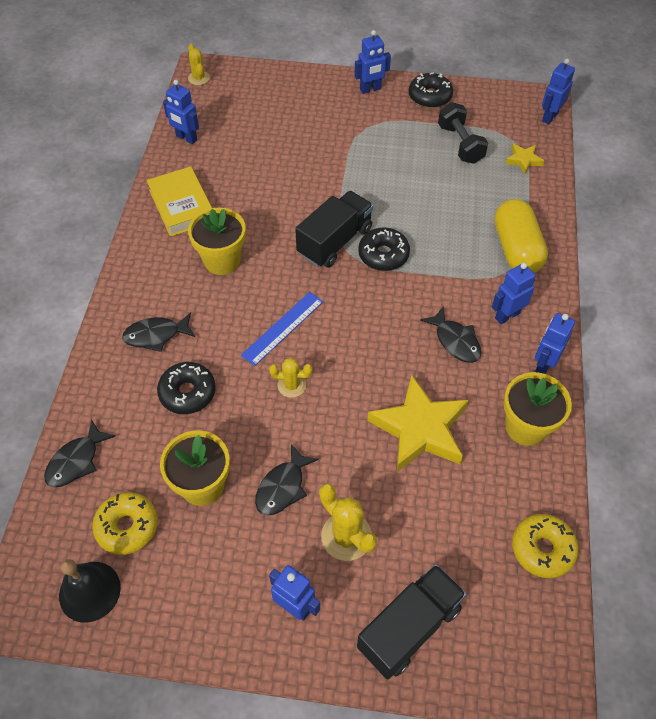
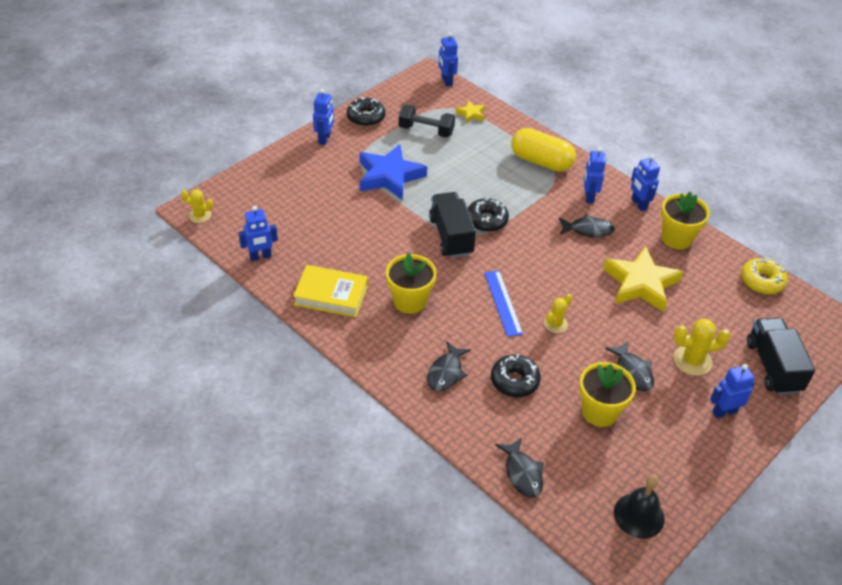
camera: 55 degrees left, 10 degrees down
yellow donut [92,492,158,555] -> none
none -> blue star [359,144,427,200]

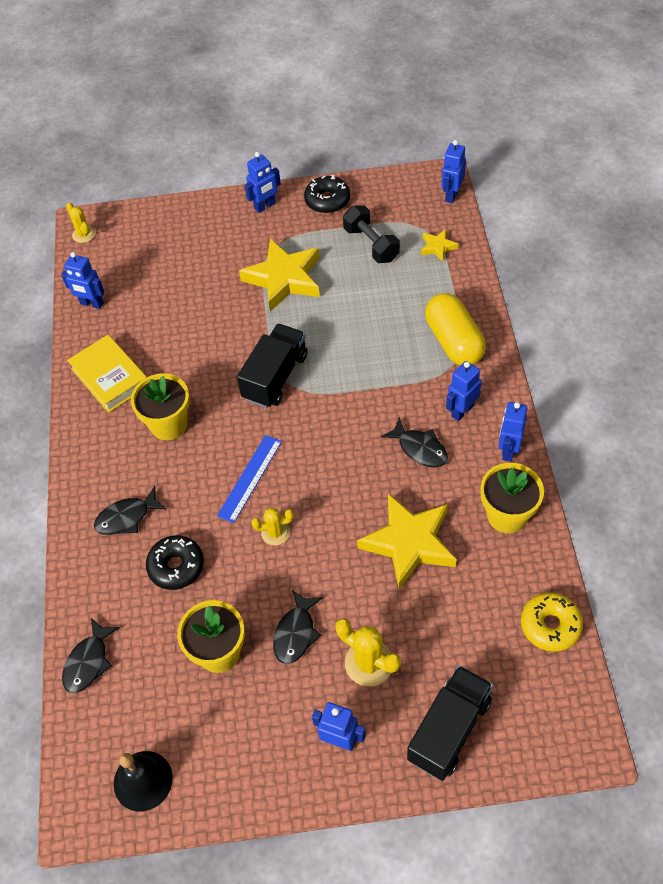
camera: 45 degrees right, 10 degrees up
blue star [359,144,427,200] -> yellow star [239,239,320,312]
black donut [467,198,509,232] -> none

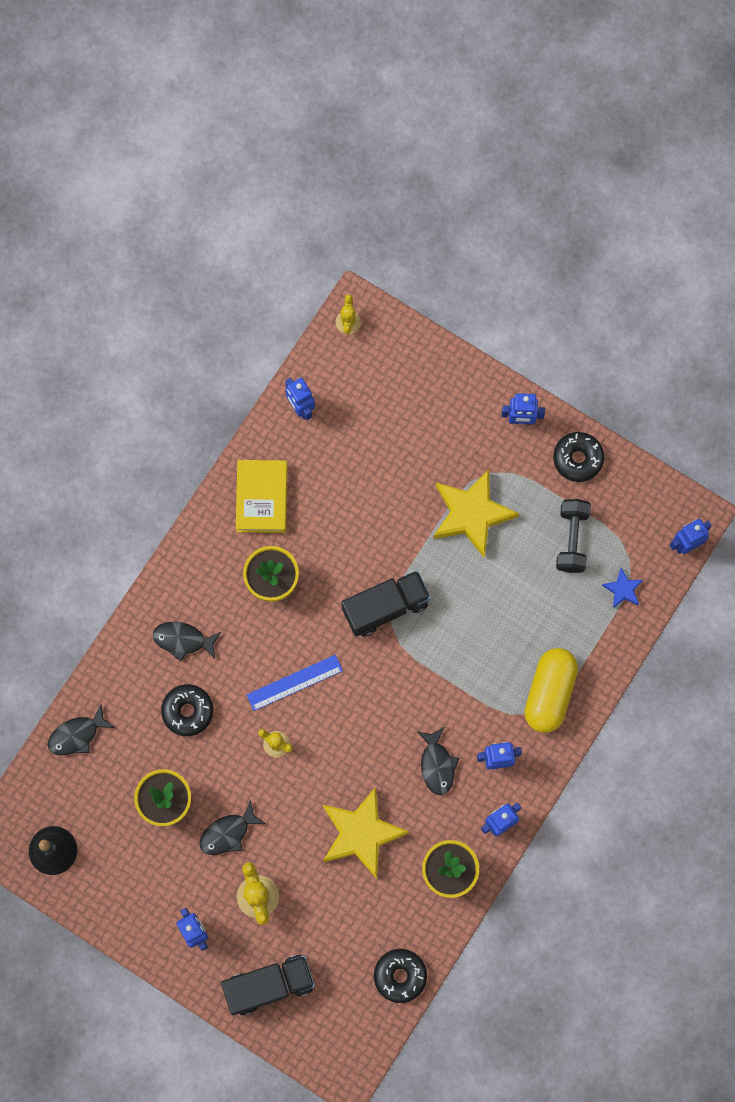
camera: 35 degrees right, 20 degrees up
yellow star [421,229,458,262] -> blue star [602,568,643,608]
yellow donut [521,593,583,652] -> black donut [374,949,427,1003]

